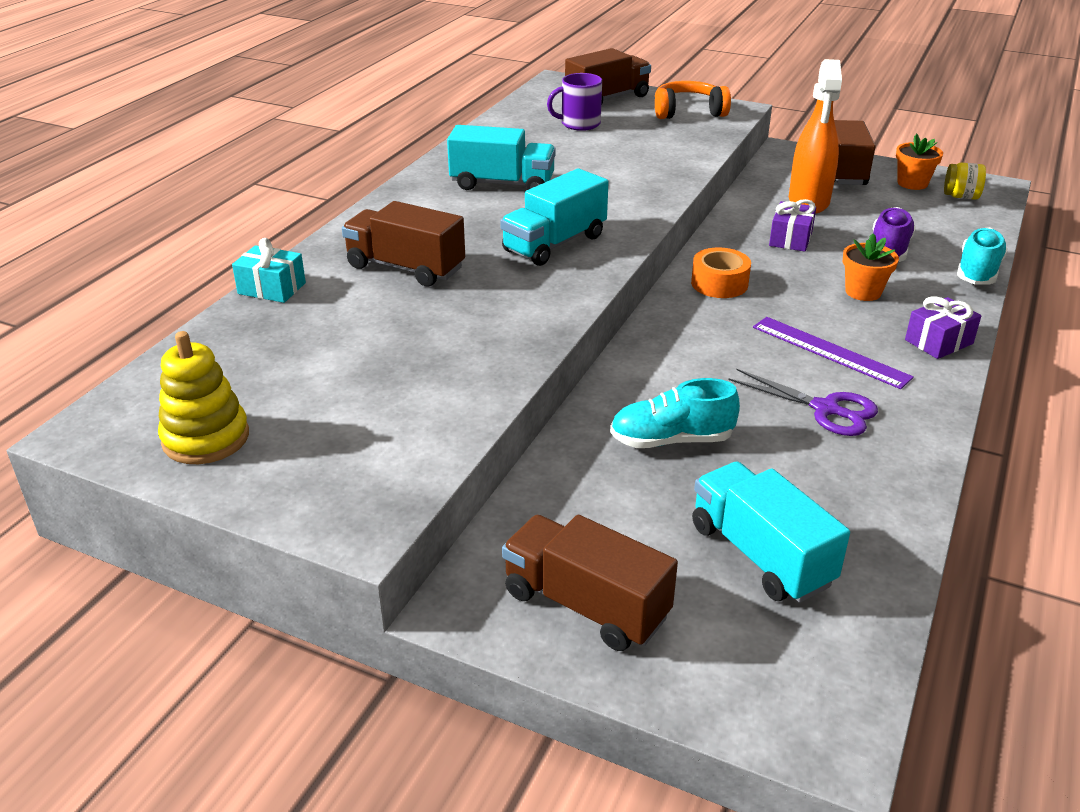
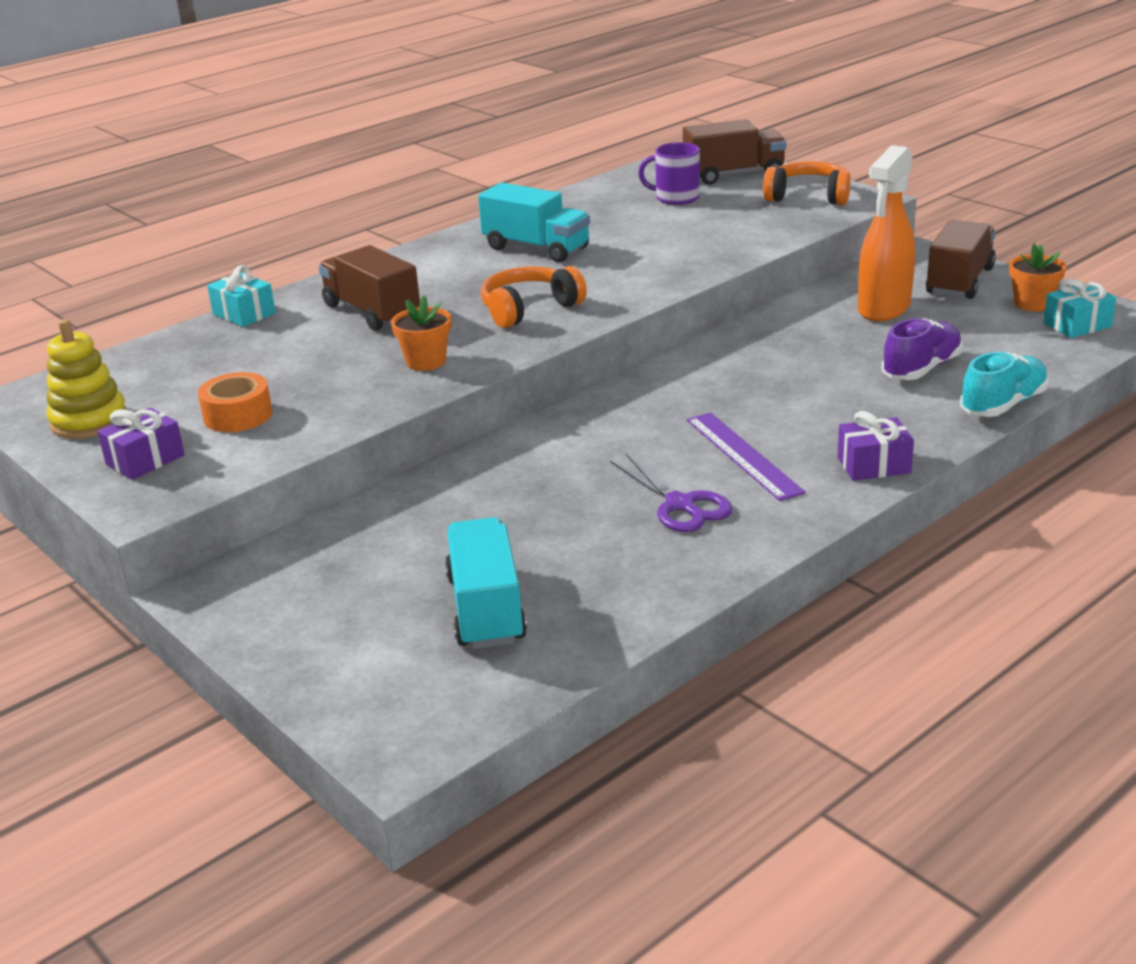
camera: 25 degrees right, 5 degrees down
turquoise truck [500,168,609,266] -> orange headphones [481,266,587,328]
brown truck [502,515,678,651] -> none
turquoise shoe [610,378,740,448] -> none
orange tape [691,247,751,298] -> orange tape moved to [198,372,272,432]
purple gift [769,199,816,252] -> purple gift moved to [97,408,185,480]
orange flower pot [843,234,899,301] -> orange flower pot moved to [391,295,451,371]
yellow jar [944,162,986,200] -> turquoise gift [1043,279,1116,338]

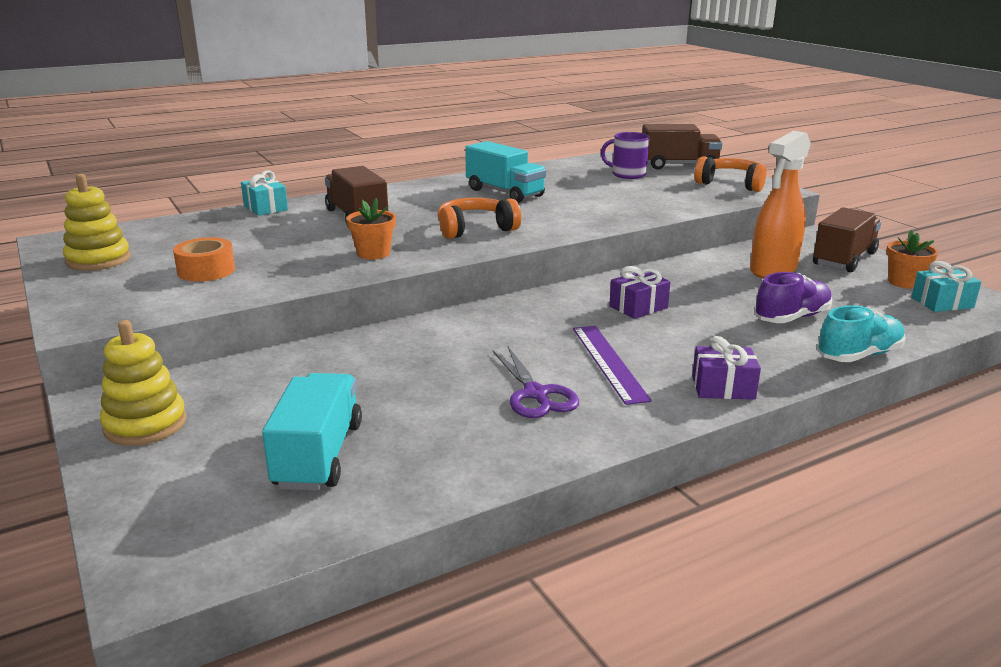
camera: 10 degrees right, 5 degrees down
purple gift [97,408,185,480] -> purple gift moved to [609,266,671,319]
none -> yellow stacking toy [100,320,186,446]

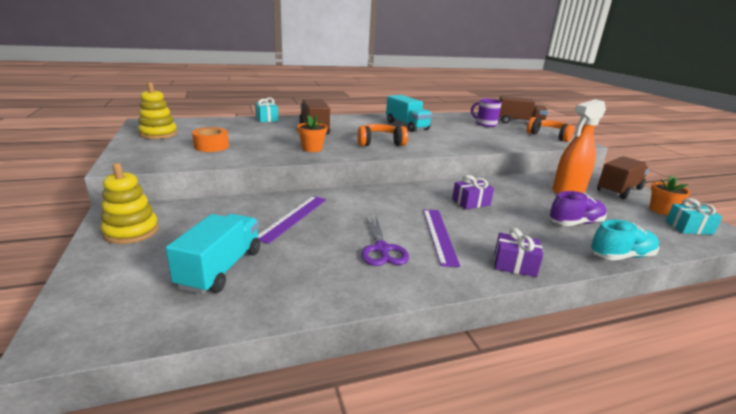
camera: 10 degrees right, 0 degrees up
none -> purple ruler [258,196,326,244]

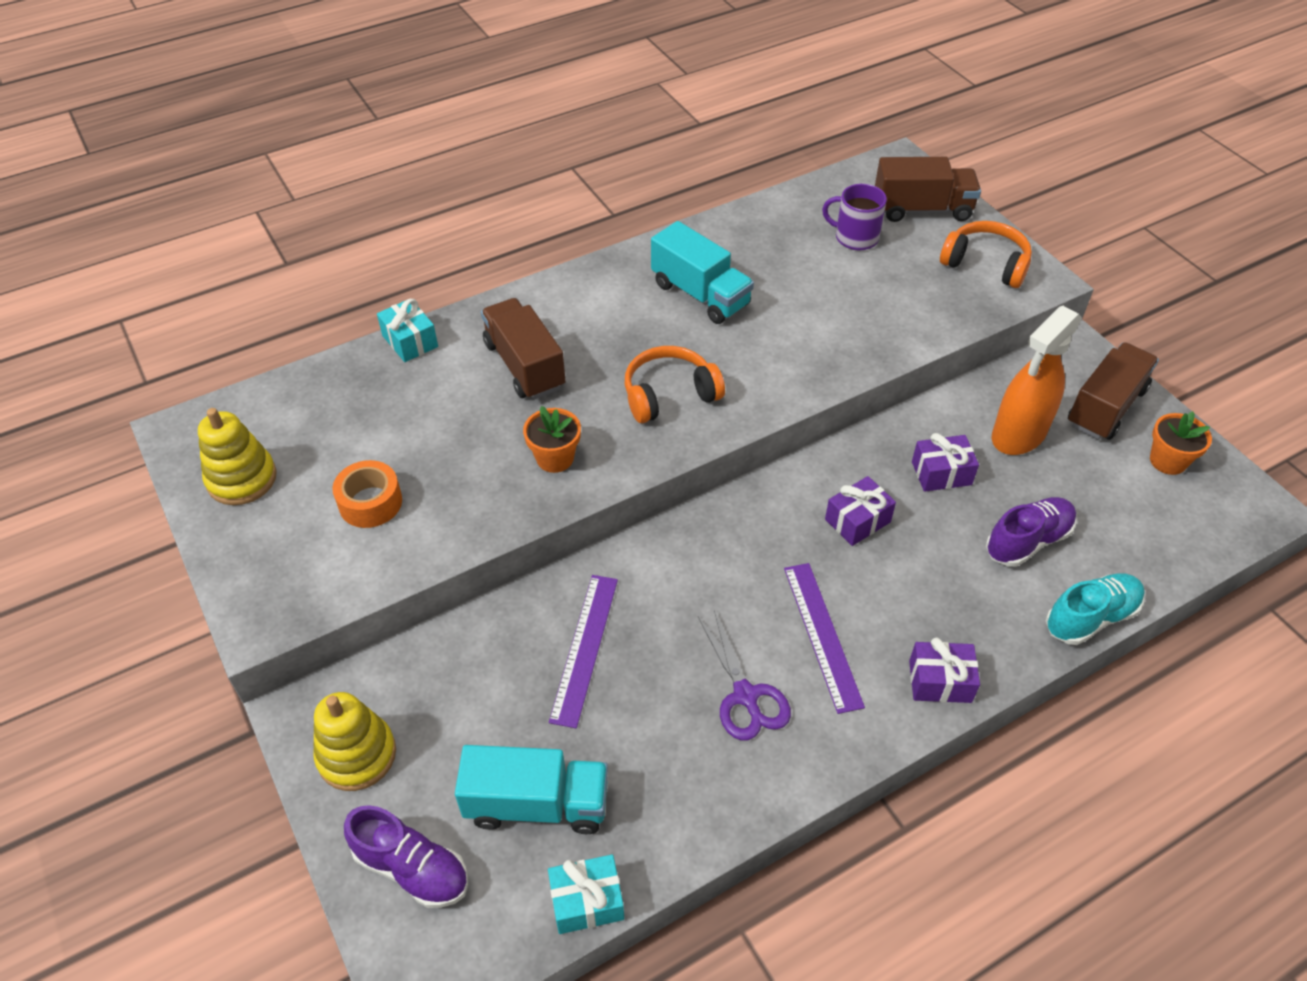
camera: 10 degrees left, 25 degrees up
turquoise truck [166,214,260,294] -> turquoise truck turned 90 degrees clockwise [455,745,608,834]
turquoise gift [666,198,722,235] -> turquoise gift moved to [548,854,624,934]
none -> purple shoe [344,805,468,908]
none -> purple gift [912,433,979,492]

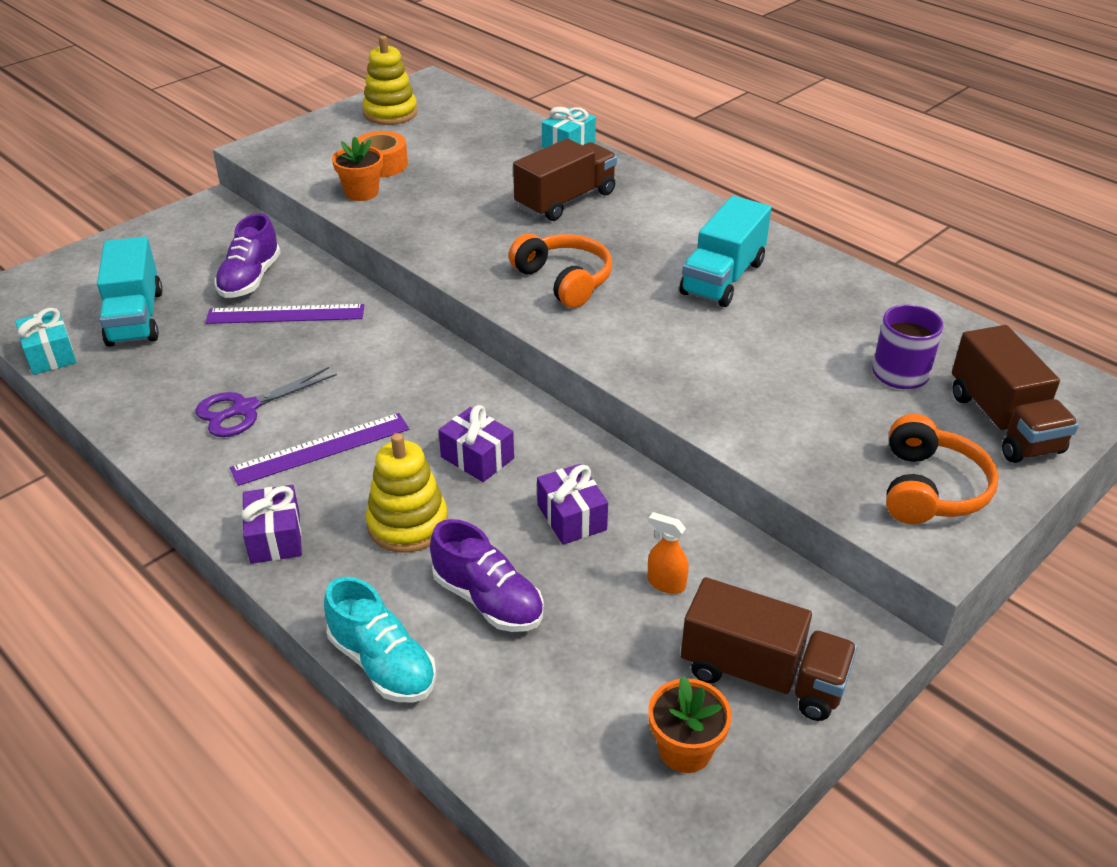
camera: 75 degrees right, 10 degrees down
yellow stacking toy [313,692,396,791] -> yellow stacking toy moved to [366,433,448,553]
purple shoe [344,805,468,908] -> purple shoe moved to [214,213,281,298]
orange flower pot [523,406,581,473] -> orange flower pot moved to [332,136,383,201]
orange spray bottle [992,306,1082,455] -> orange spray bottle [647,512,689,594], size x0.42

